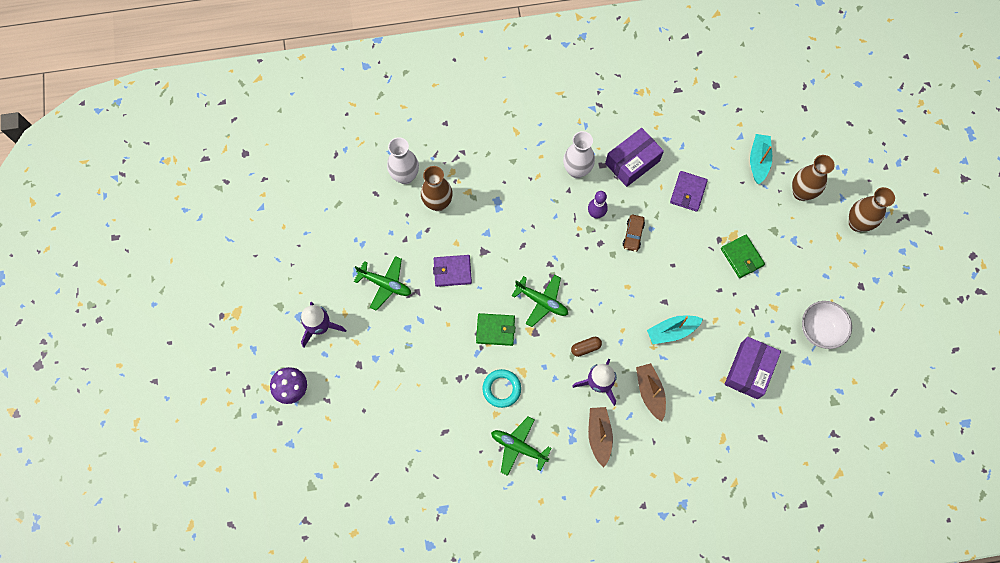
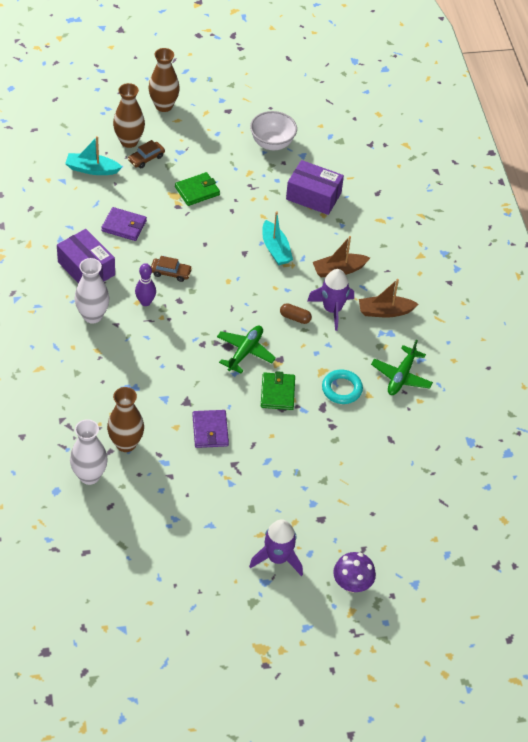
camera: 95 degrees left, 20 degrees down
green plane [354,256,411,311] -> none
brown capsule [571,337,602,357] -> brown capsule turned 45 degrees counterclockwise [280,303,312,324]
none -> brown car [128,140,165,169]

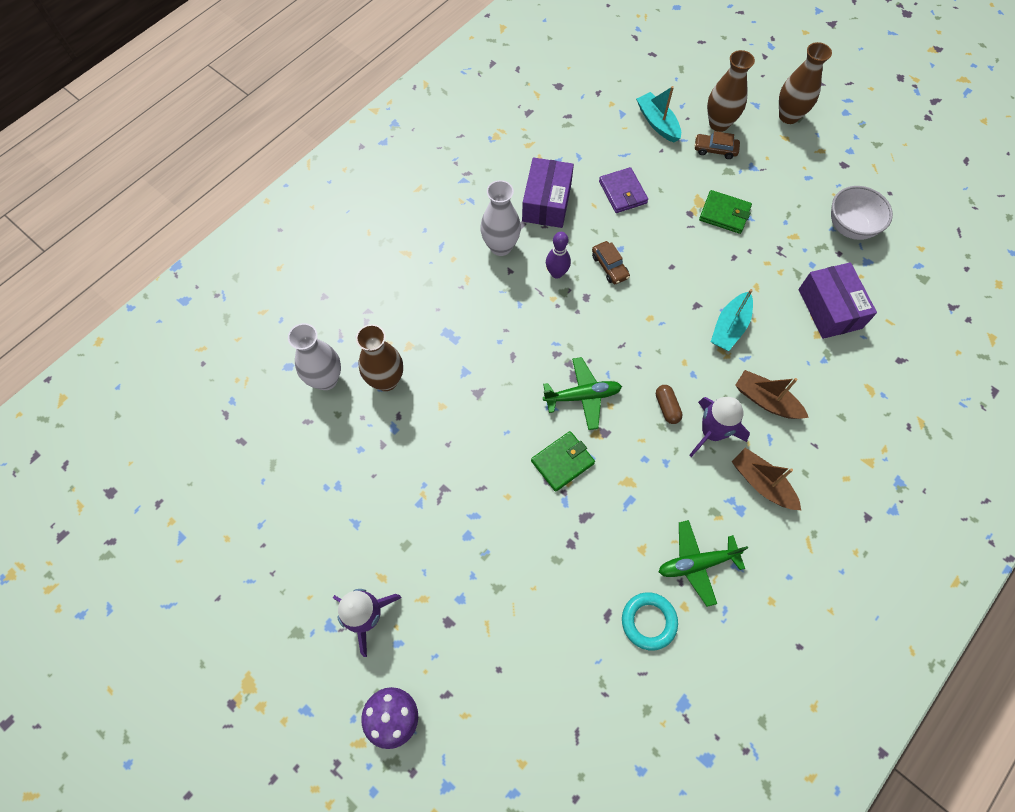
camera: 55 degrees right, 15 degrees up
purple wallet [192,410,229,448] -> none
turquoise ring [322,370,363,404] -> turquoise ring moved to [622,592,678,650]

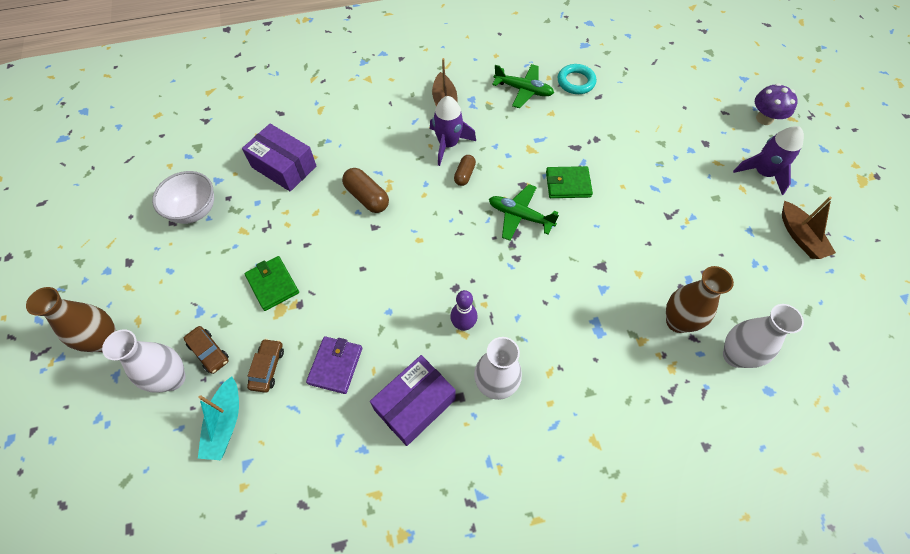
camera: 145 degrees left, 5 degrees down
brown car [592,241,630,284] -> brown car moved to [247,339,284,393]
brown vase [707,50,755,132] -> white vase [102,329,185,393]
turquoise boat [711,289,753,351] -> brown capsule [342,168,389,213]
brown boat [735,370,809,419] -> brown boat moved to [782,197,836,259]
purple box [799,262,877,339] -> purple box turned 75 degrees counterclockwise [242,124,316,192]

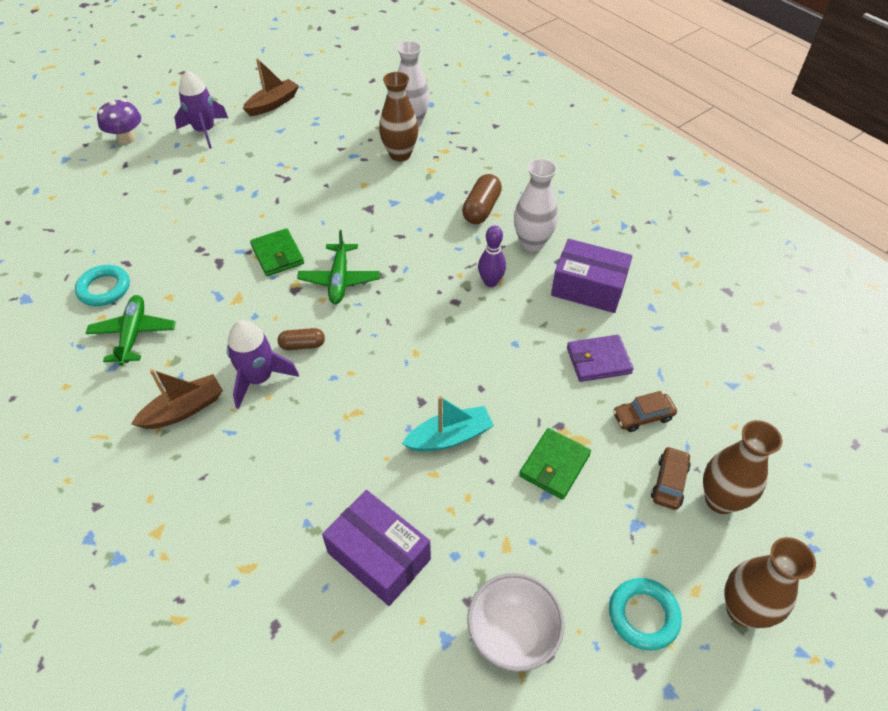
camera: 115 degrees left, 10 degrees down
white vase [102,329,185,393] -> brown vase [703,420,782,514]
turquoise boat [198,376,239,460] -> turquoise boat moved to [402,396,494,451]
purple box [242,124,316,192] -> purple box turned 60 degrees counterclockwise [322,490,431,606]
brown capsule [342,168,389,213] -> brown capsule moved to [462,174,502,224]
none -> turquoise ring [609,578,682,650]

